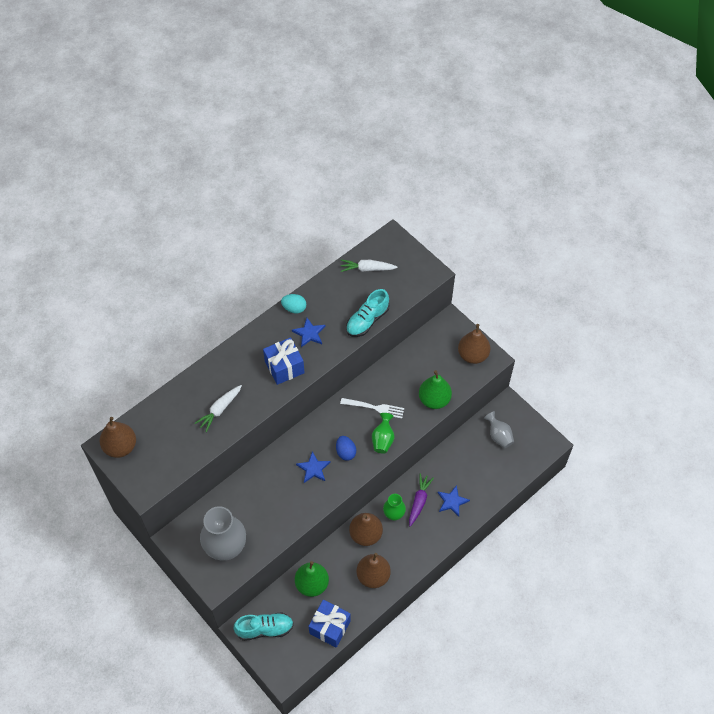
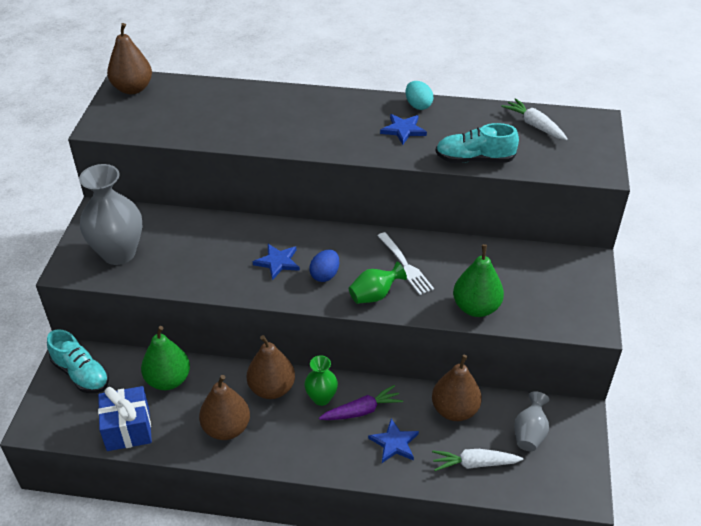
camera: 50 degrees right, 15 degrees down
white carrot [195,385,242,432] -> white carrot moved to [432,449,523,471]
blue gift [263,337,304,385] -> none
brown pear [458,324,490,364] -> brown pear moved to [432,355,482,421]

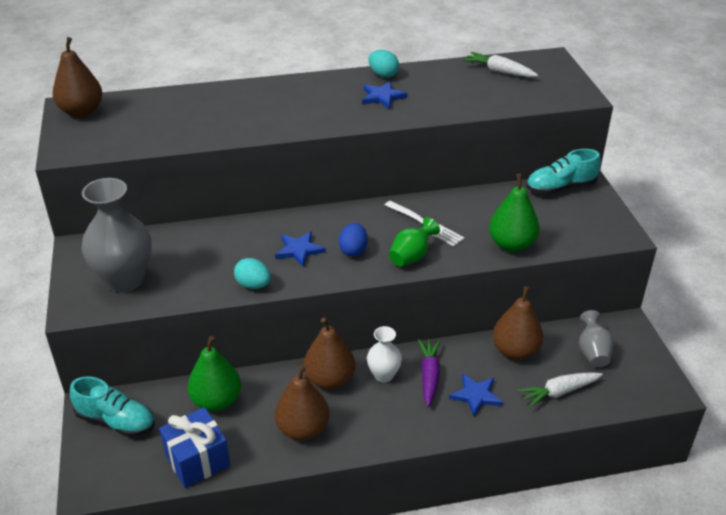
camera: 20 degrees left, 5 degrees down
green vase [304,355,338,406] -> white vase [367,326,402,383]
purple carrot [319,385,403,420] -> purple carrot turned 45 degrees counterclockwise [418,339,441,407]
turquoise shoe [435,123,519,163] -> turquoise shoe moved to [526,149,601,195]
none -> turquoise egg [234,258,271,289]

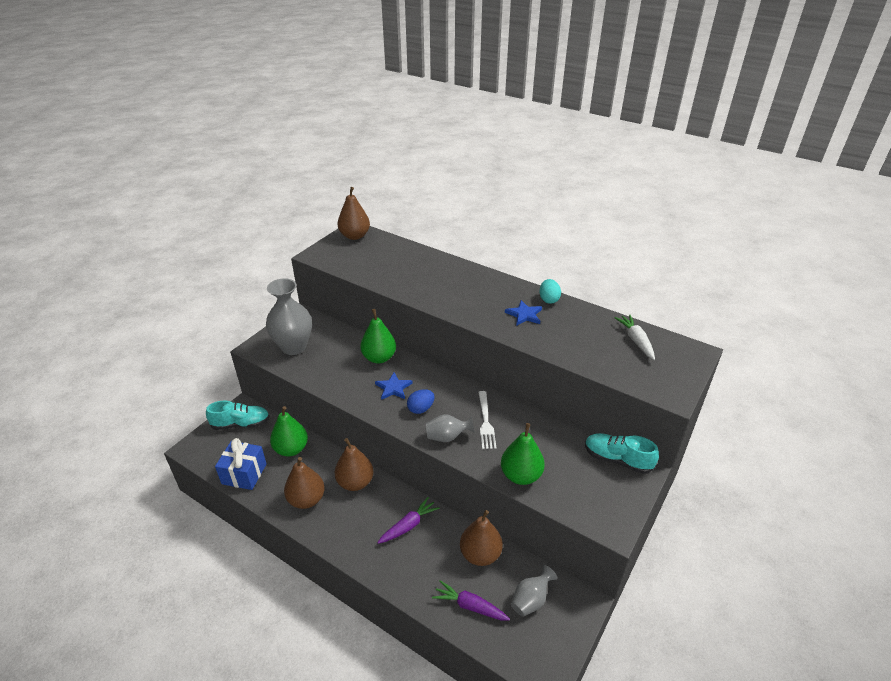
camera: 45 degrees right, 0 degrees up
turquoise shoe [70,376,155,437] -> turquoise shoe turned 75 degrees counterclockwise [206,401,270,430]
turquoise egg [234,258,271,289] -> none
white vase [367,326,402,383] -> none
green vase [389,217,440,267] -> grey vase [426,414,474,442]
blue star [449,374,503,416] -> none
white carrot [517,372,603,408] -> purple carrot [432,580,510,621]
none -> green pear [360,309,396,364]

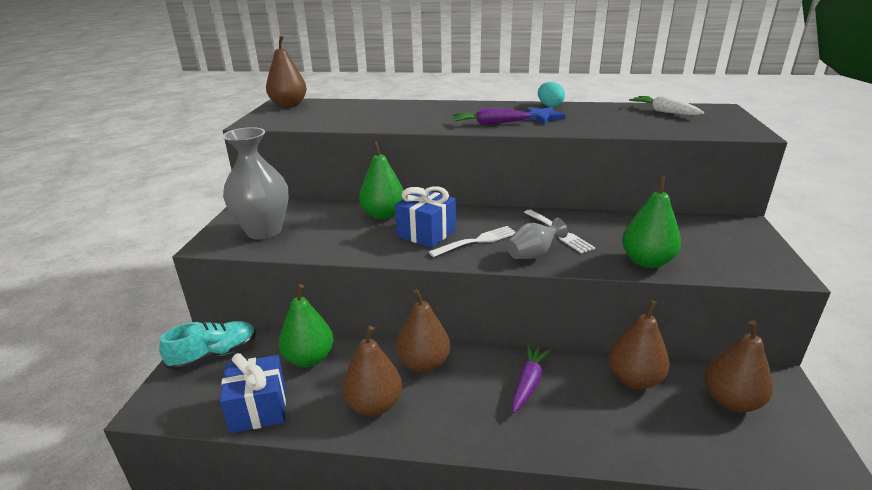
camera: 25 degrees left, 10 degrees down
blue star [375,372,413,400] -> blue gift [395,186,456,248]
blue egg [407,389,435,414] -> white fork [429,226,516,257]
purple carrot [432,580,510,621] -> purple carrot moved to [452,108,531,125]
grey vase [511,565,558,617] -> brown pear [704,320,773,412]
turquoise shoe [585,433,659,474] -> none

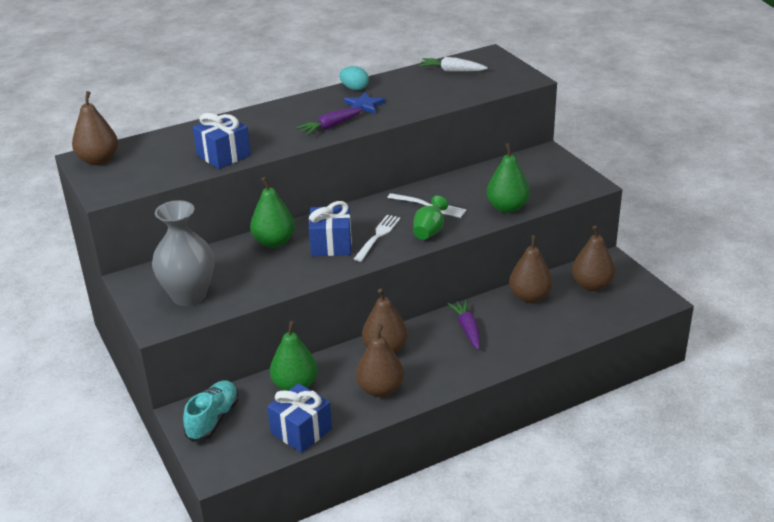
camera: 35 degrees left, 5 degrees up
grey vase [507,218,568,259] -> green vase [413,196,448,240]
none -> blue gift [193,113,251,169]

